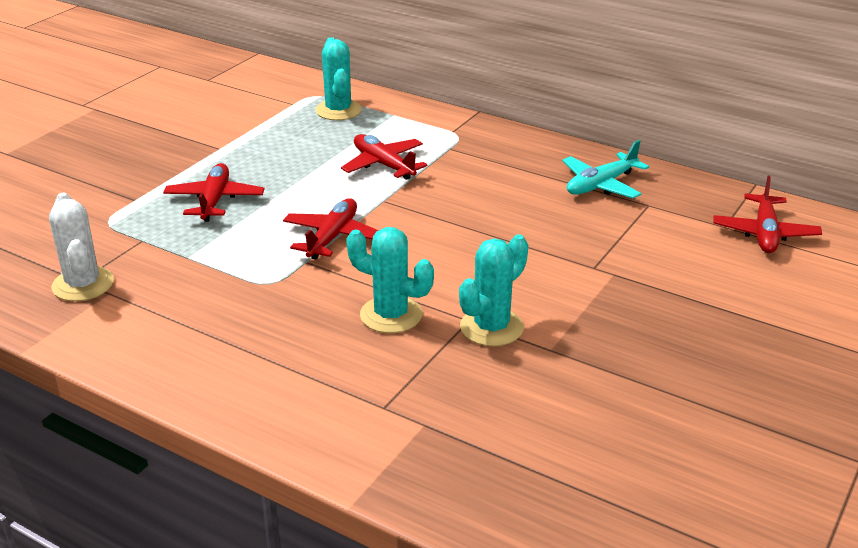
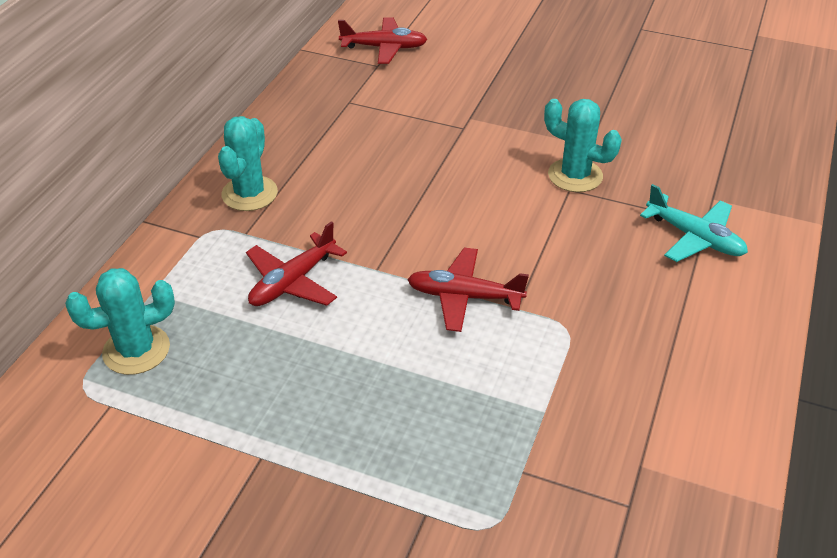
camera: 100 degrees left, 10 degrees up
white cactus [49,193,114,301] -> none
red plane [163,163,264,222] -> none
turquoise cactus [346,227,434,333] -> turquoise cactus moved to [218,116,278,211]
turquoise plane [562,140,649,198] -> turquoise plane moved to [640,184,748,262]

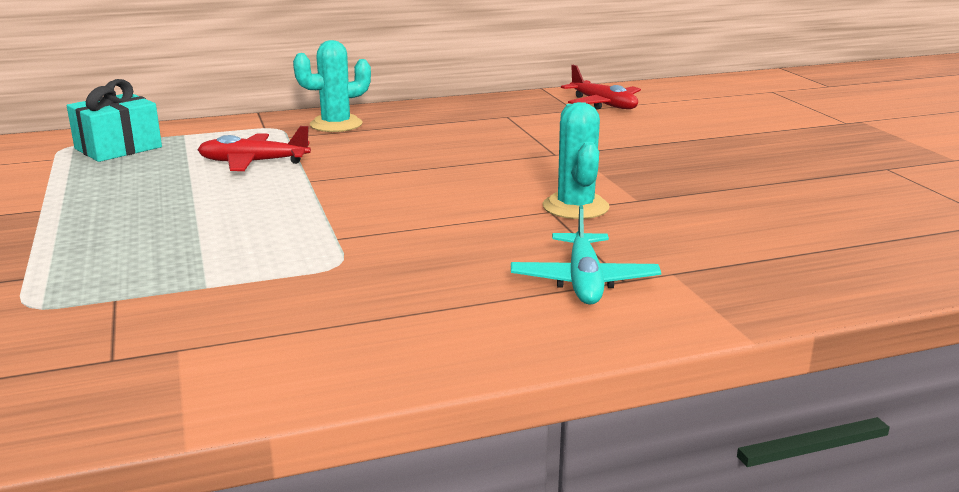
camera: 50 degrees right, 20 degrees down
turquoise cactus [65,268,175,375] -> turquoise gift [67,79,162,162]
red plane [407,248,529,332] -> none

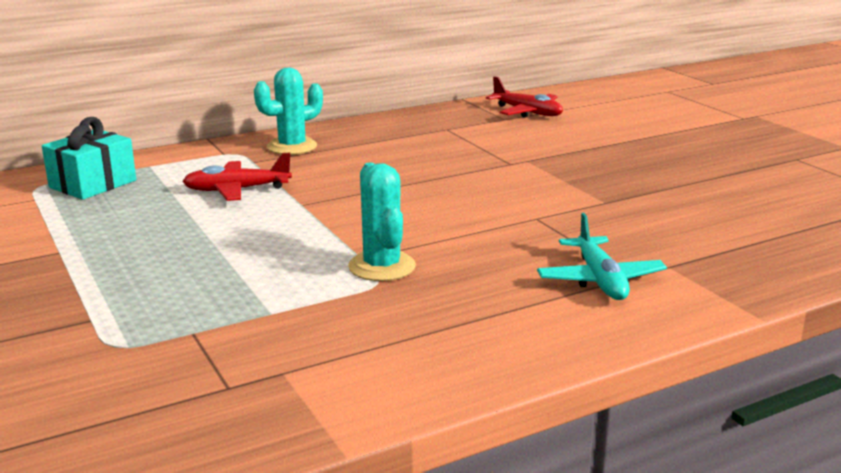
camera: 10 degrees left, 0 degrees up
turquoise cactus [543,102,610,219] -> turquoise cactus moved to [348,163,416,281]

